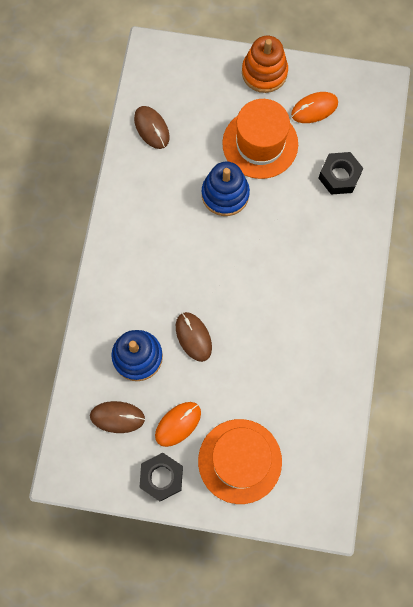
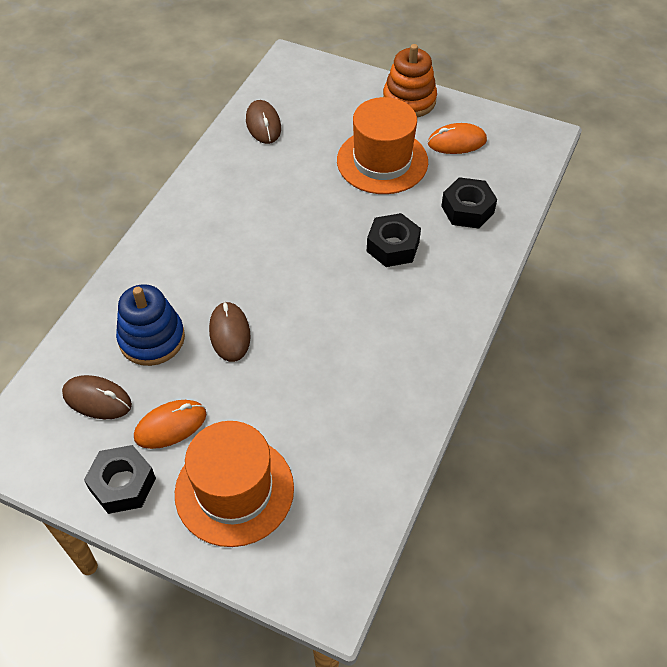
camera: 15 degrees right, 20 degrees down
blue stacking toy [202,161,250,216] -> none
none -> black nut [367,213,421,267]

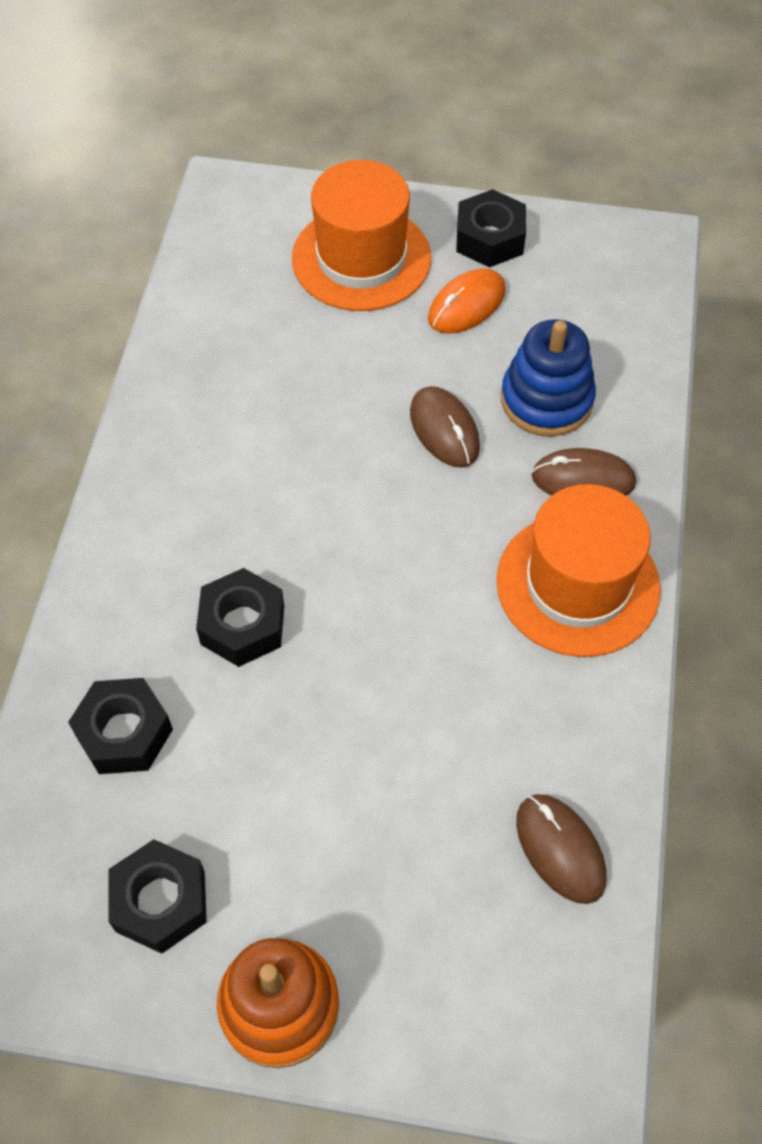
camera: 165 degrees right, 5 degrees up
brown mouse [62,375,132,419] -> brown mouse moved to [532,448,636,496]
orange hat [337,97,428,194] -> orange hat moved to [496,484,661,657]
orange mouse [428,123,487,154] -> black nut [108,839,207,954]

